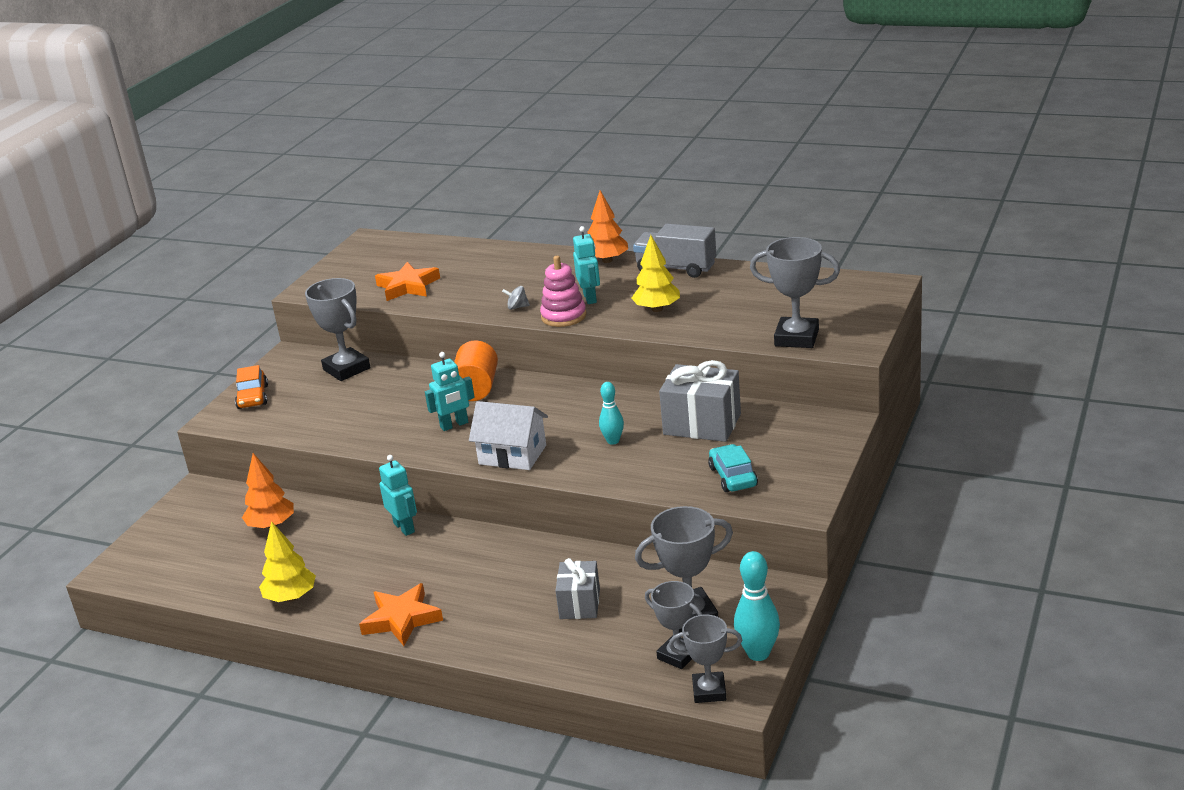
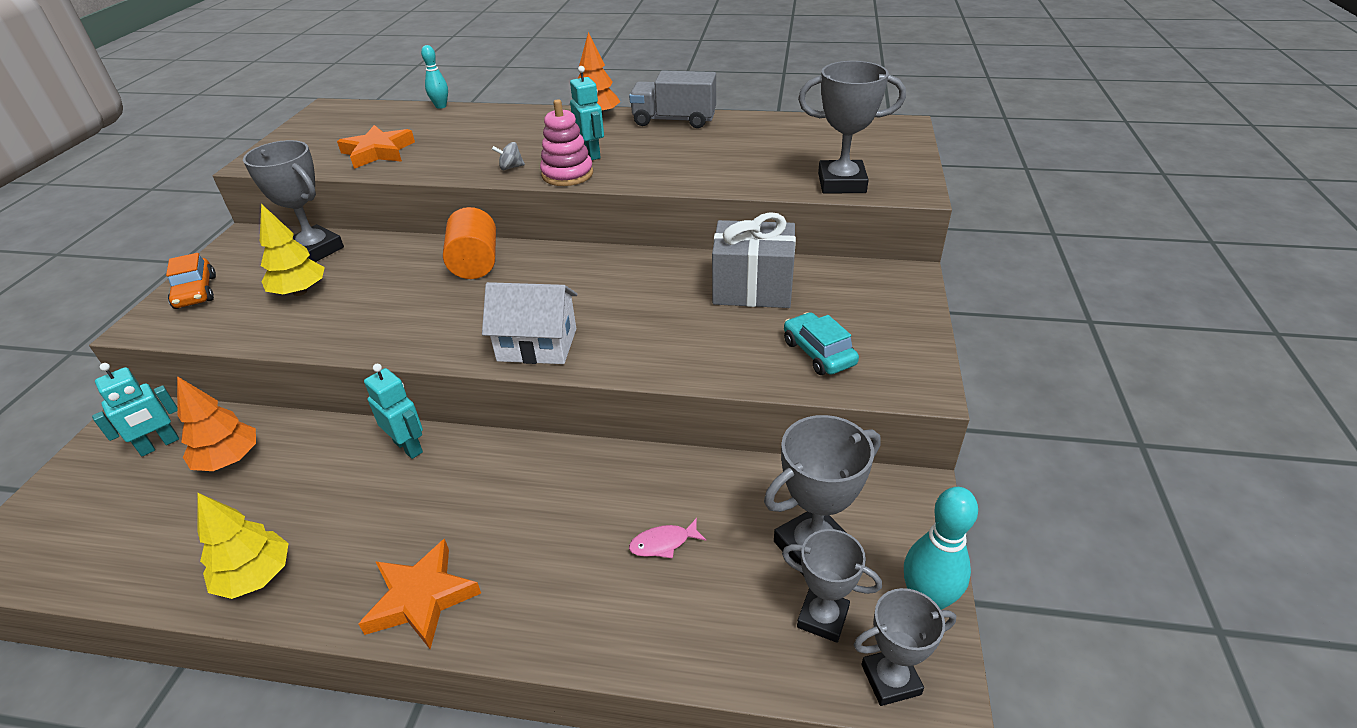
camera: 15 degrees left, 10 degrees up
turquoise robot [425,352,475,431] -> turquoise robot moved to [92,363,179,456]
grey gift [555,558,600,619] -> pink fish [629,518,706,558]
turquoise bowling pin [599,382,624,445] -> turquoise bowling pin moved to [421,45,448,109]
yellow tree [631,235,680,312] -> yellow tree moved to [260,204,325,296]

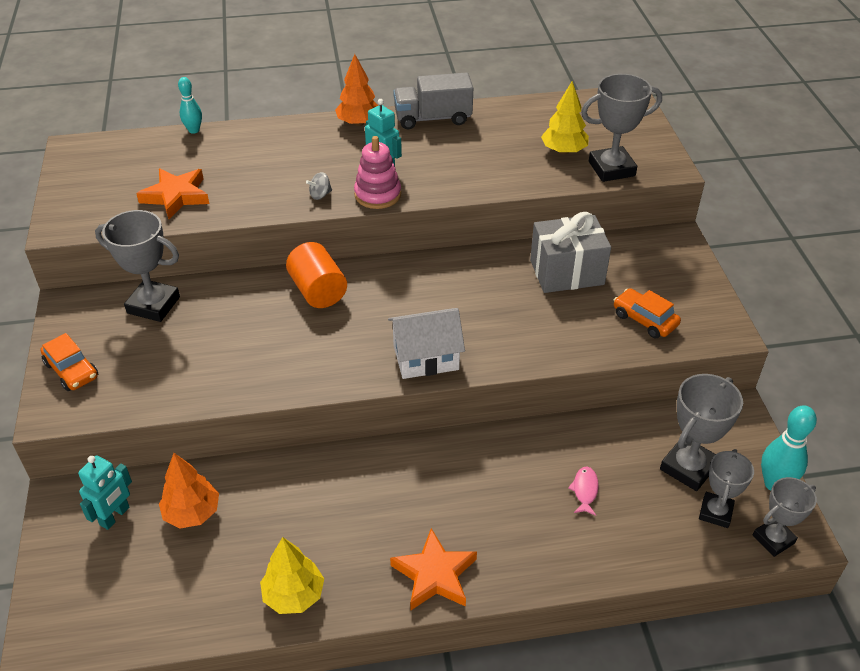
camera: 20 degrees left, 5 degrees up
yellow tree [260,204,325,296] -> yellow tree moved to [541,81,589,154]
turquoise robot [364,364,423,459] -> none
pink fish [629,518,706,558] -> pink fish turned 135 degrees clockwise [568,467,599,516]
grey trophy [782,529,882,643] -> grey trophy turned 75 degrees counterclockwise [699,449,754,528]
turquoise car [784,312,859,375] -> orange car [614,288,681,338]

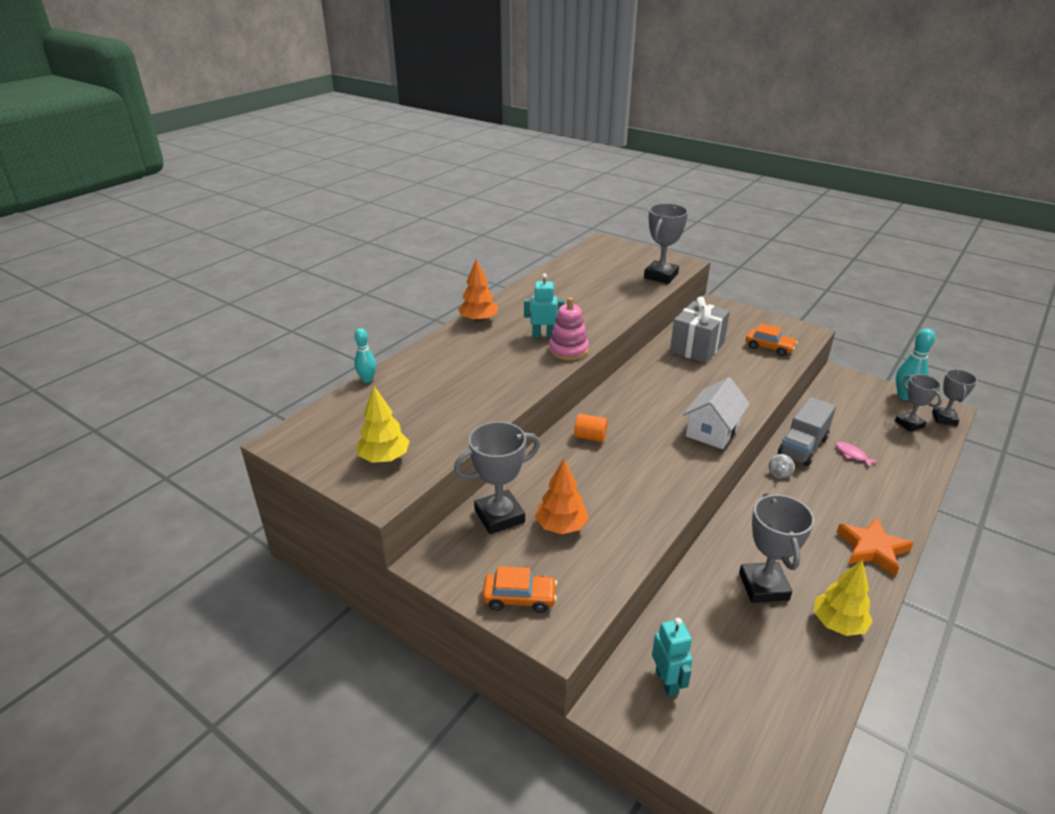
camera: 45 degrees left, 10 degrees down
orange star [136,169,209,219] -> none
orange tree [159,453,219,529] -> orange tree moved to [535,459,589,534]
orange cylinder [286,242,347,308] -> orange cylinder [574,414,608,442], size x0.62
grey spinning top [306,172,332,200] -> grey spinning top moved to [769,454,795,479]
grey truck [393,72,473,129] -> grey truck moved to [778,397,836,466]
yellow tree [541,81,589,154] -> yellow tree moved to [356,386,410,463]
orange car [614,288,681,338] -> orange car turned 150 degrees counterclockwise [746,323,797,356]
grey trophy [660,374,743,491] -> grey trophy moved to [739,493,814,603]

